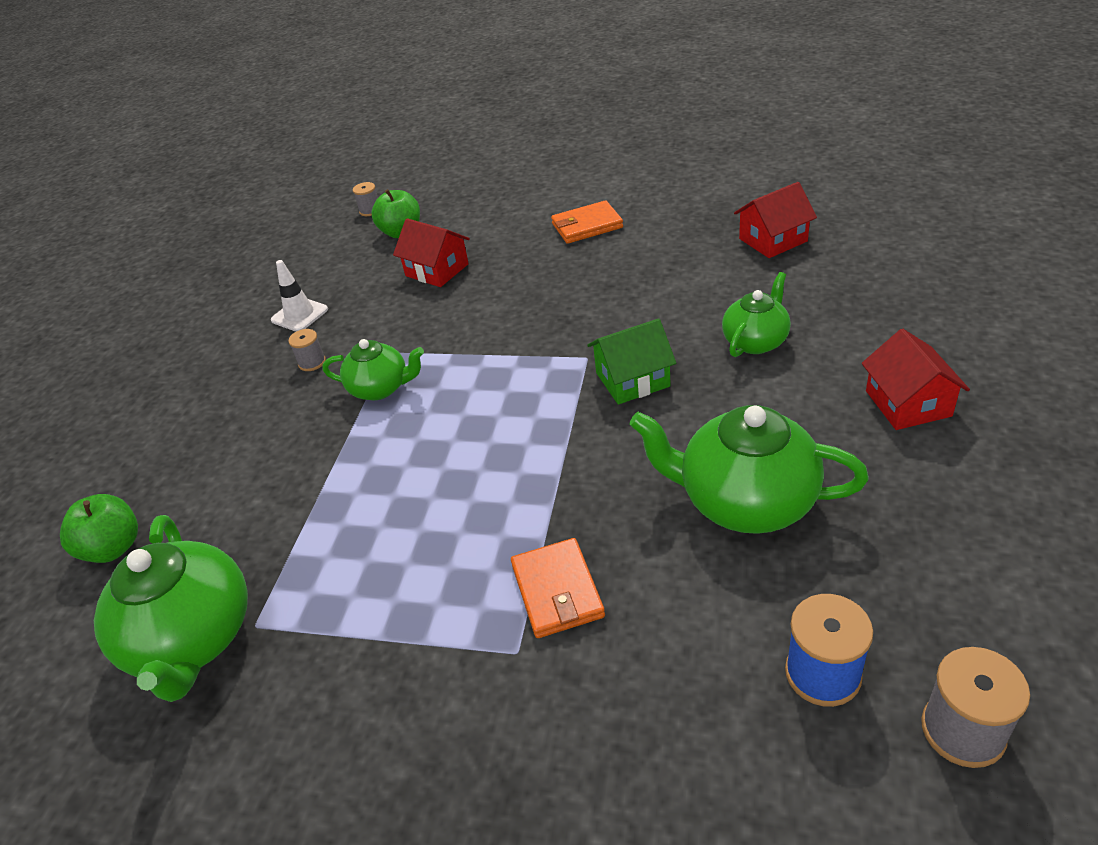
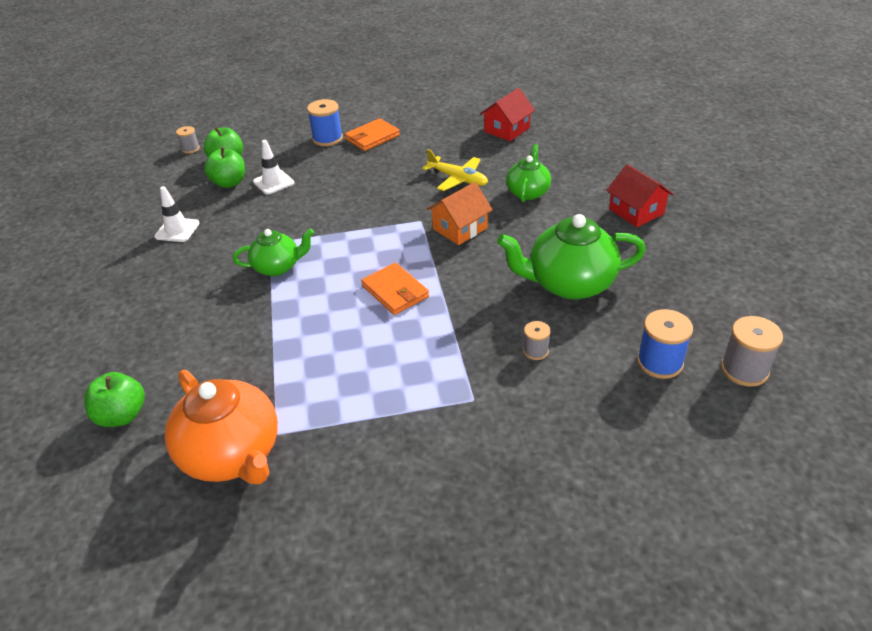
camera: 25 degrees left, 0 degrees up
green teapot [94,515,248,702] -> orange teapot [165,370,278,484]
grey spool [288,329,326,371] -> grey spool moved to [523,321,551,360]
red house [393,218,470,287] -> white traffic cone [253,140,294,195]
orange wallet [511,538,605,638] -> orange wallet moved to [361,263,429,315]
green house [587,318,676,405] -> orange house [427,182,493,245]
none -> green apple [204,147,245,188]
none -> blue spool [307,99,343,146]
none -> yellow plane [422,149,488,191]

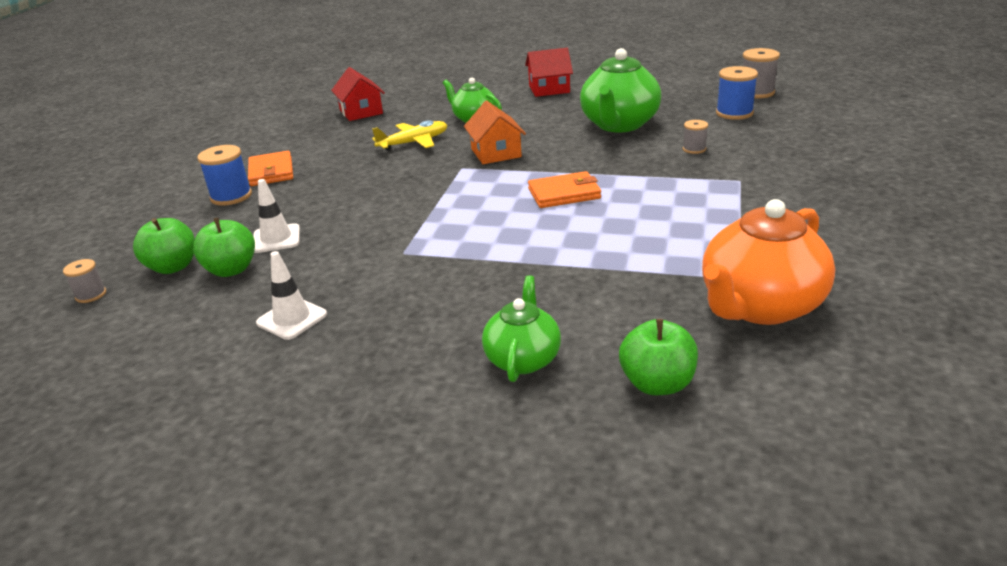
camera: 65 degrees left, 10 degrees down
orange teapot [165,370,278,484] -> orange teapot turned 150 degrees clockwise [702,199,835,325]
green teapot [233,228,314,276] -> green teapot moved to [482,275,561,382]

